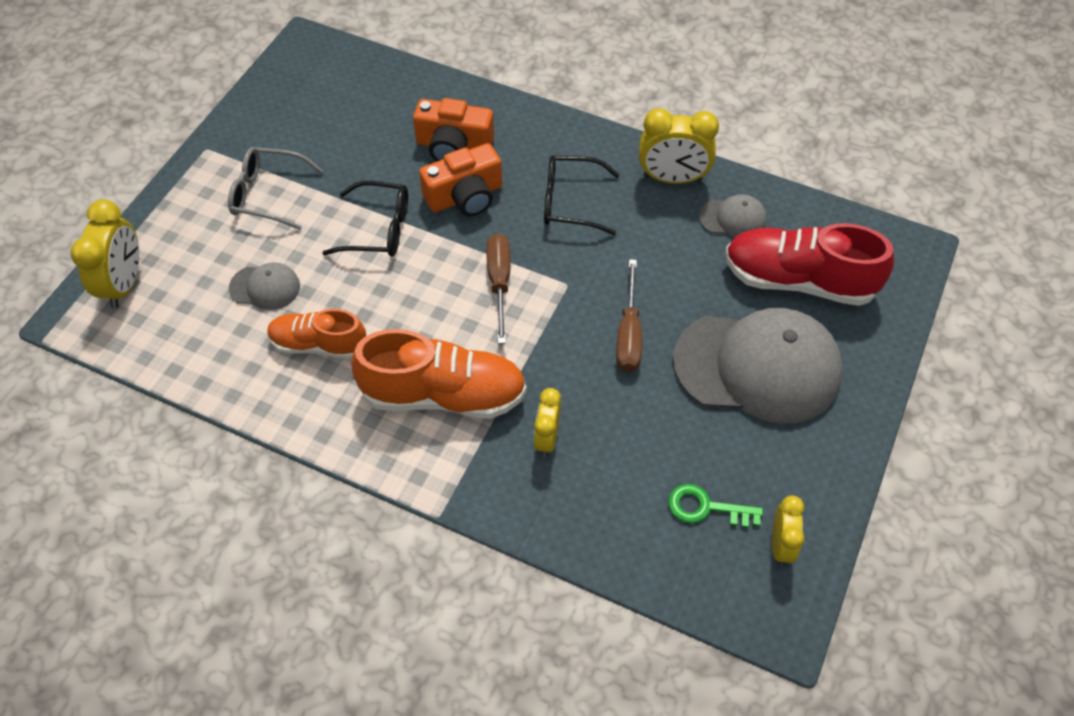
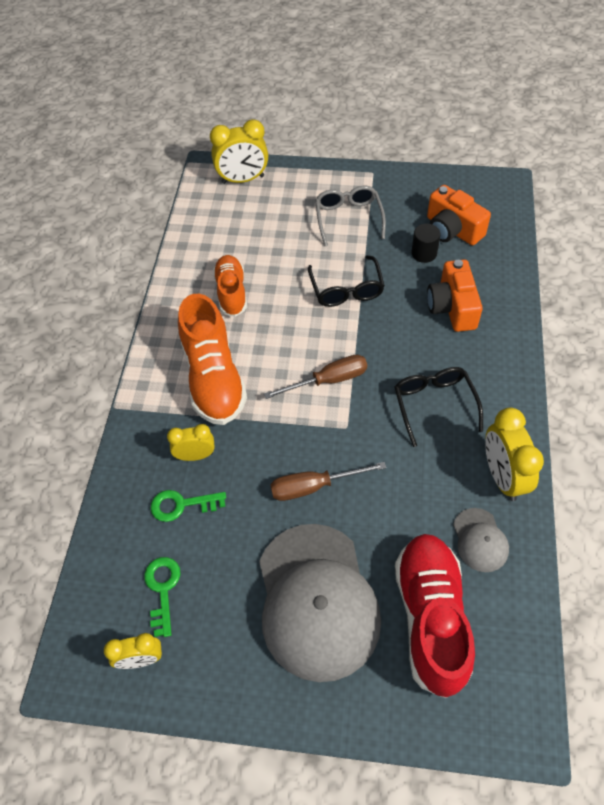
camera: 75 degrees right, 0 degrees up
grey cap [229,262,300,310] -> none
orange camera [419,143,502,216] -> orange camera moved to [427,185,491,245]
none -> green key [150,490,226,522]
none -> black cylinder [411,224,441,263]

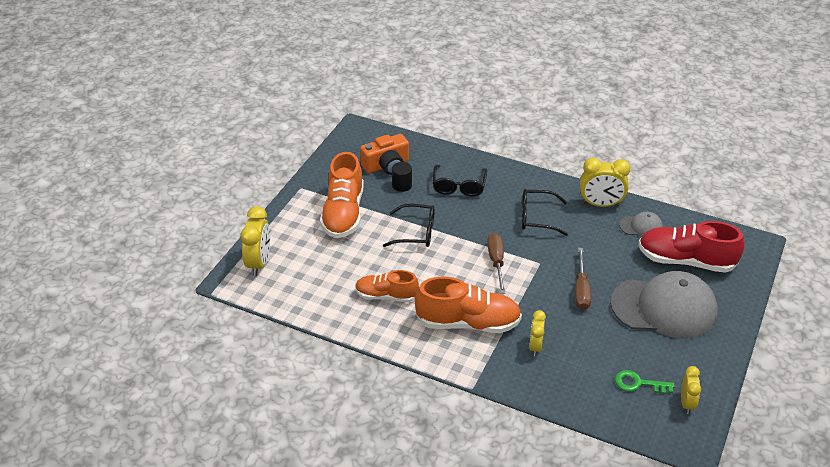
camera: 75 degrees left, 15 degrees down
green key [150,490,226,522] -> none
grey glasses [315,186,386,246] -> orange shoe [320,152,364,238]
orange camera [427,260,483,332] -> black glasses [433,165,487,196]

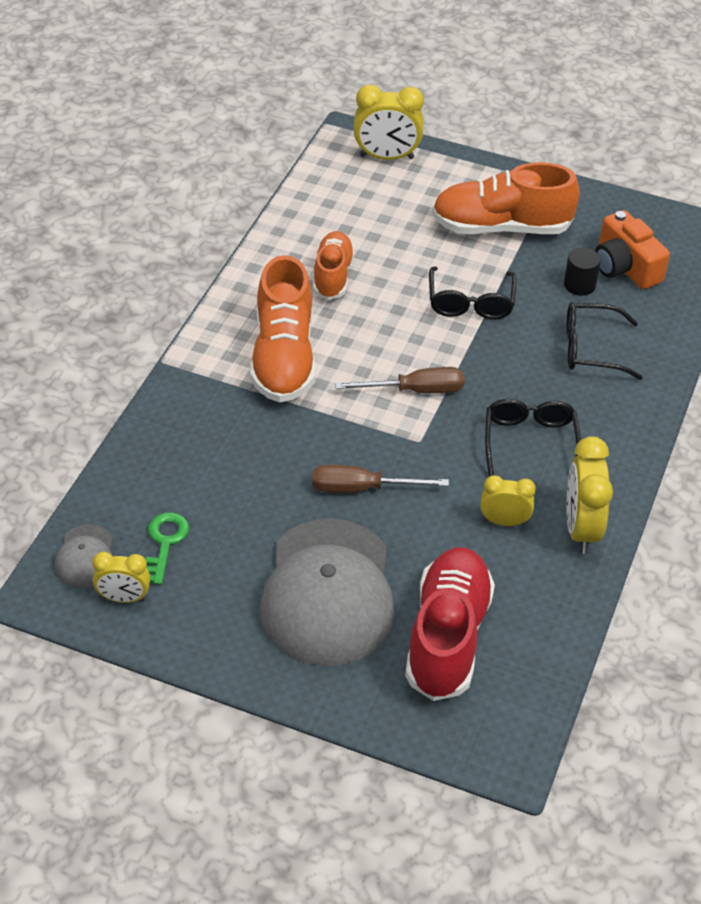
camera: 85 degrees right, 5 degrees up
yellow clock [529,310,546,356] -> yellow clock moved to [480,475,536,526]
grey cap [619,212,663,237] -> grey cap moved to [55,524,113,587]

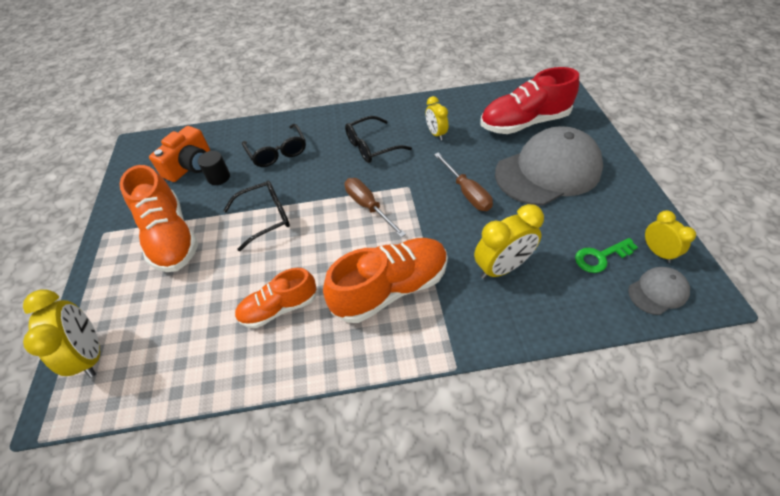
camera: 115 degrees left, 5 degrees up
yellow clock [567,436,613,554] -> yellow clock moved to [474,204,544,279]

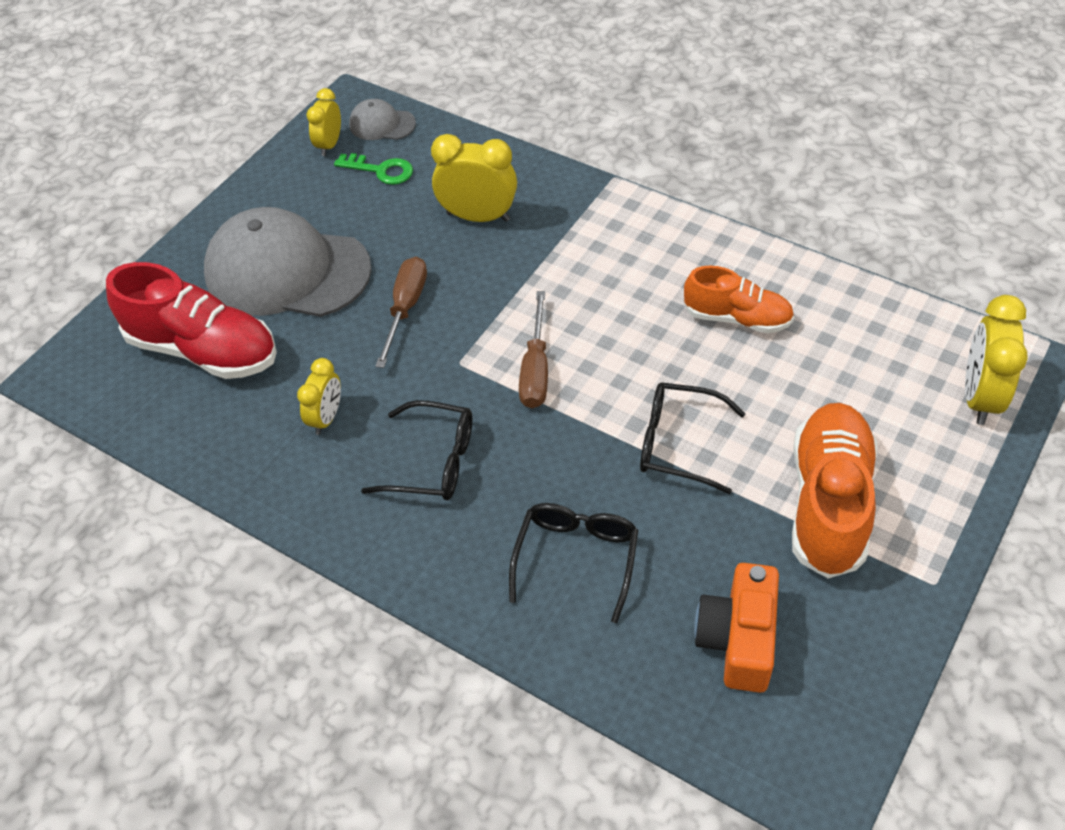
camera: 140 degrees left, 0 degrees up
orange camera [149,126,210,182] -> orange camera turned 60 degrees counterclockwise [694,563,779,693]
black cylinder [198,151,230,185] -> none
orange shoe [323,238,448,323] -> none

